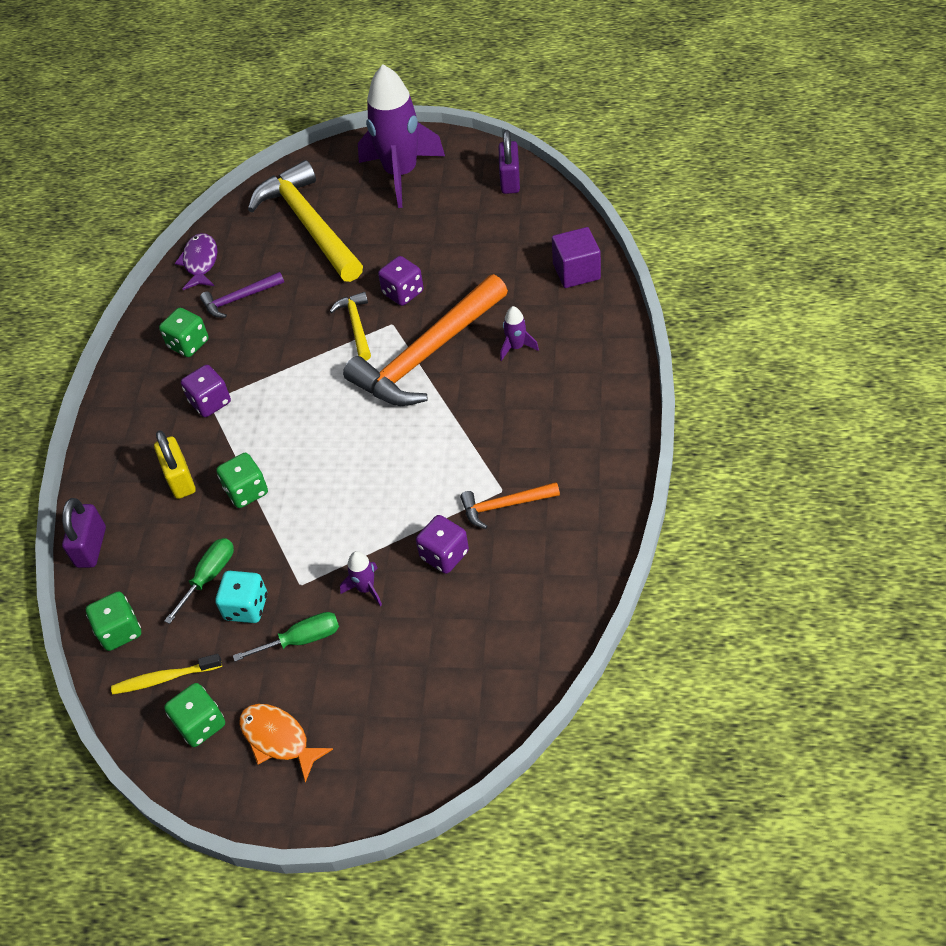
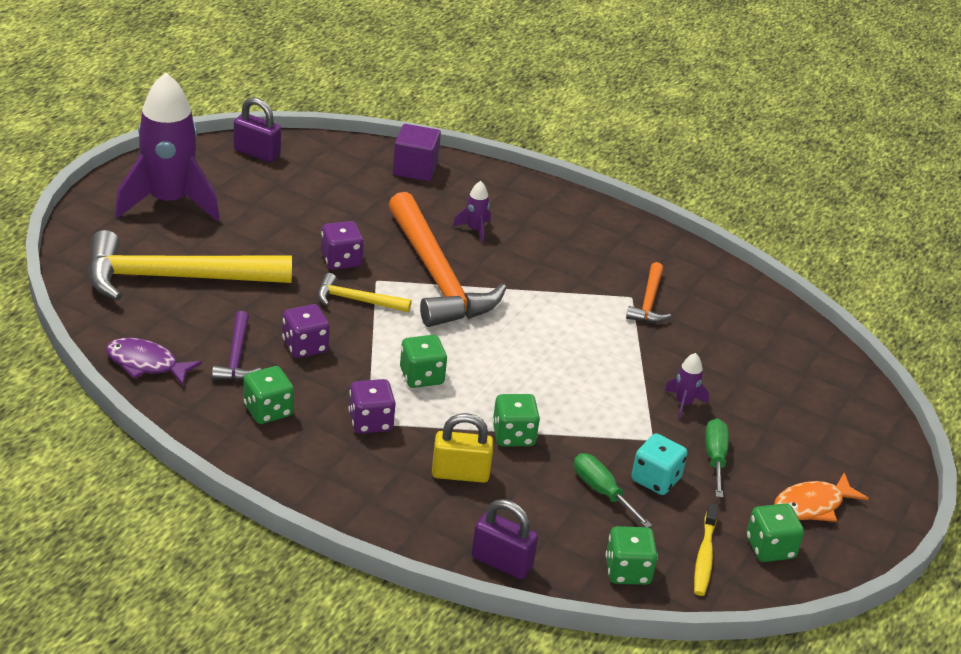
camera: 75 degrees left, 15 degrees down
purple dice [416,515,469,574] -> purple dice moved to [282,304,330,358]
none -> green dice [400,335,447,388]

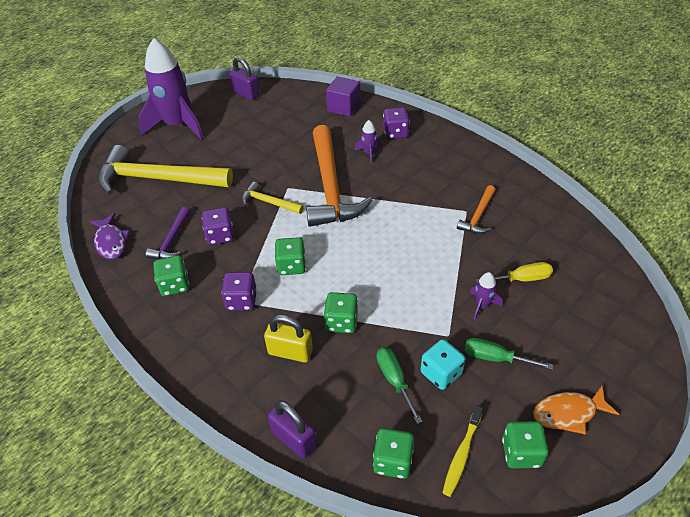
camera: 20 degrees right, 10 degrees up
purple fish [106,338,202,386] -> purple fish turned 150 degrees counterclockwise [89,213,130,260]
purple dice [321,221,364,270] -> purple dice moved to [383,107,410,139]
green screwdriver [705,418,729,498] -> green screwdriver turned 90 degrees counterclockwise [464,338,553,370]
none -> yellow screwdriver [475,262,553,284]

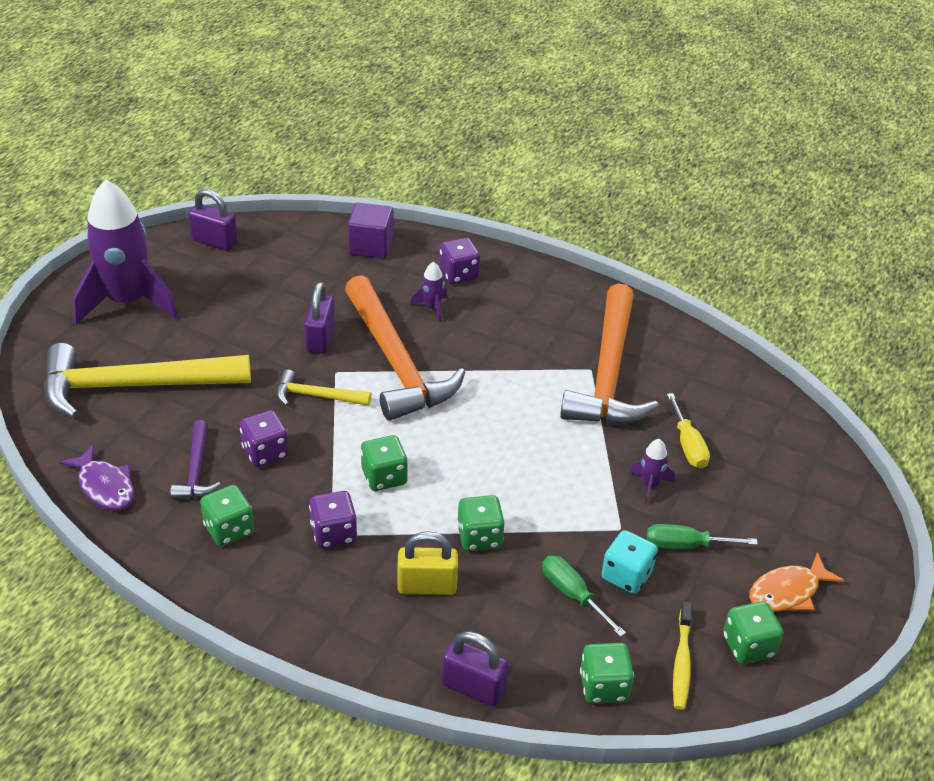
camera: 20 degrees left, 5 degrees down
orange hammer [457,185,495,234] -> orange hammer [560,283,659,424], size x2.14
yellow screwdriver [475,262,553,284] -> yellow screwdriver turned 105 degrees clockwise [667,393,710,469]
none -> purple padlock [304,282,335,354]

